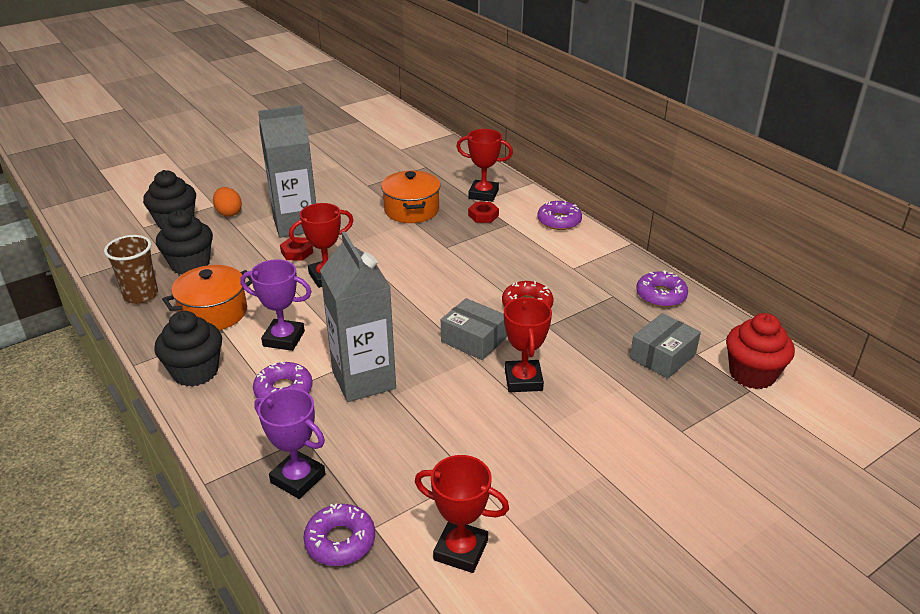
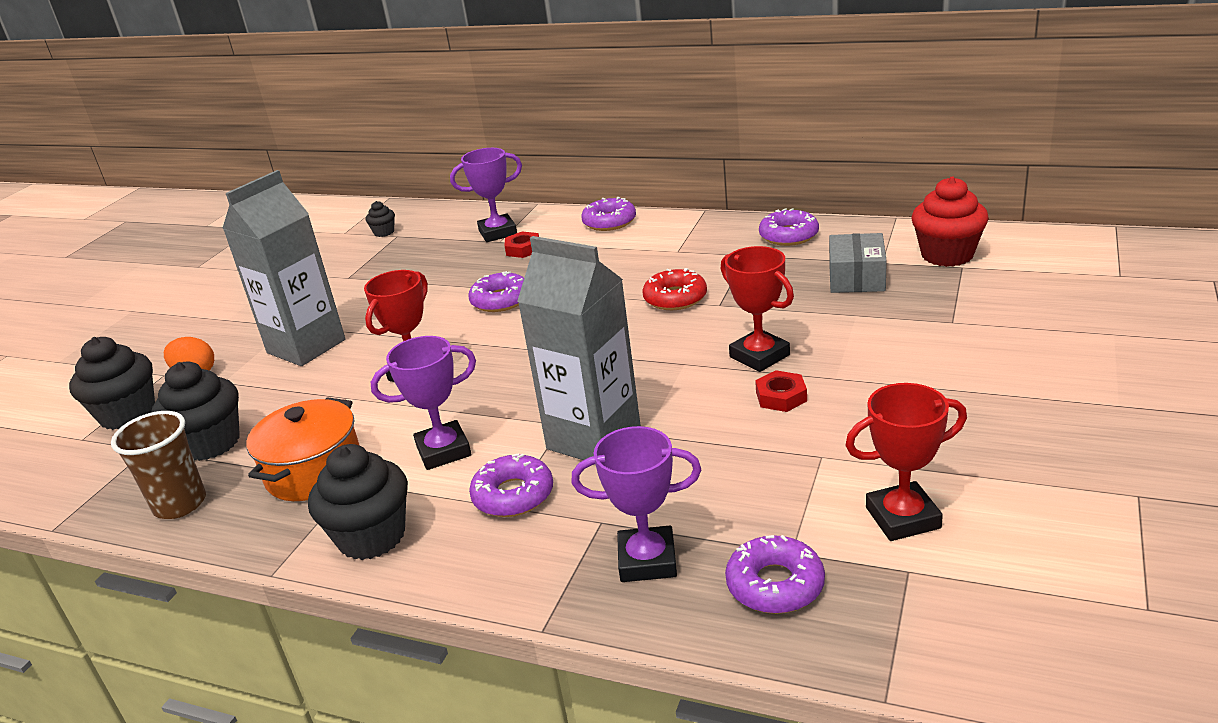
camera: 30 degrees left, 5 degrees down
red nut [280,237,313,260] -> red nut moved to [755,370,807,412]
orange pot [381,171,441,223] -> none
grey box [441,298,507,360] -> none
red trophy [456,129,513,202] -> purple trophy [450,148,522,242]
none -> black cupcake [366,201,395,237]
none -> purple donut [468,271,524,312]

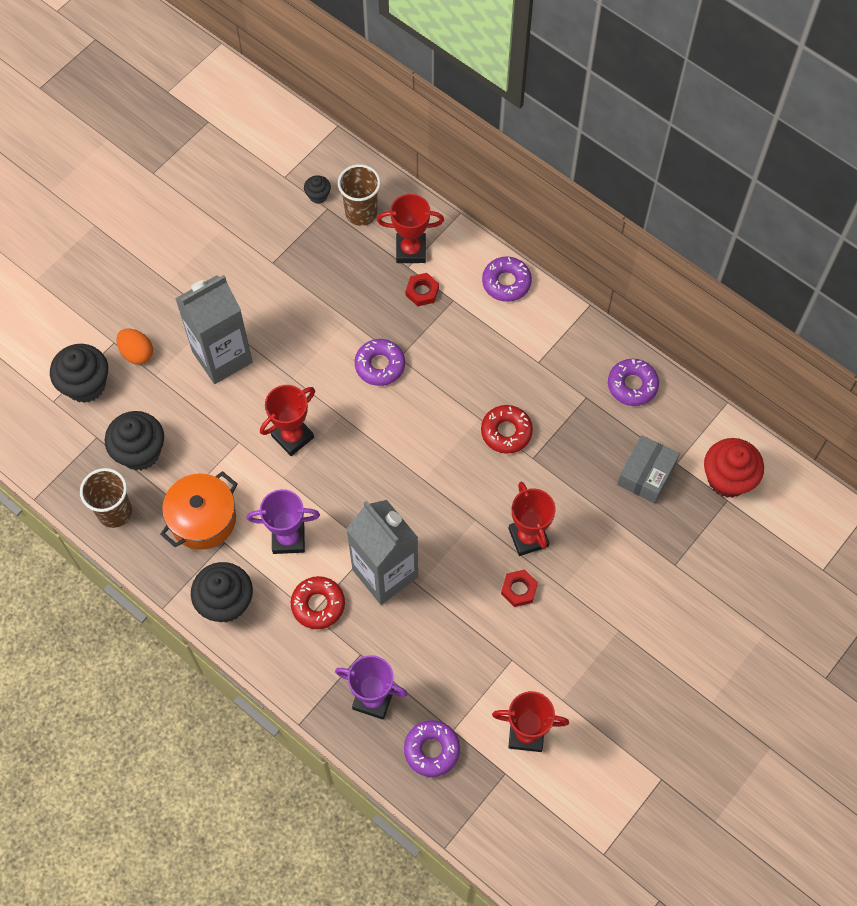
camera: 15 degrees right, 35 degrees up
purple trophy [450,148,522,242] -> red trophy [377,194,444,263]
purple donut [469,453,553,517] -> red donut [291,576,345,629]
none -> brown cup [338,164,381,226]

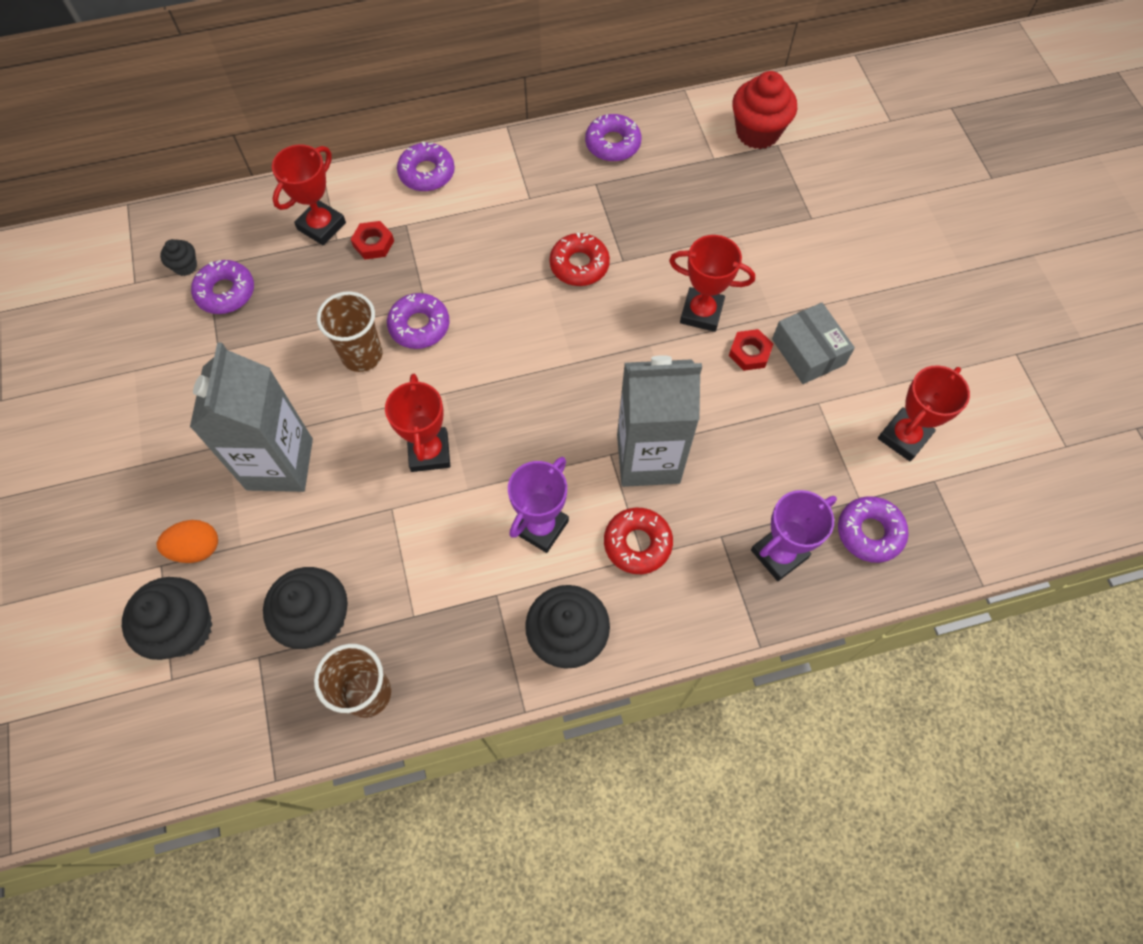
camera: 55 degrees left, 0 degrees up
orange pot [160,471,238,550] -> none
brown cup [338,164,381,226] -> brown cup moved to [317,291,382,372]
grey box [617,435,680,503] -> grey box moved to [772,302,855,384]
none -> purple donut [191,260,254,314]

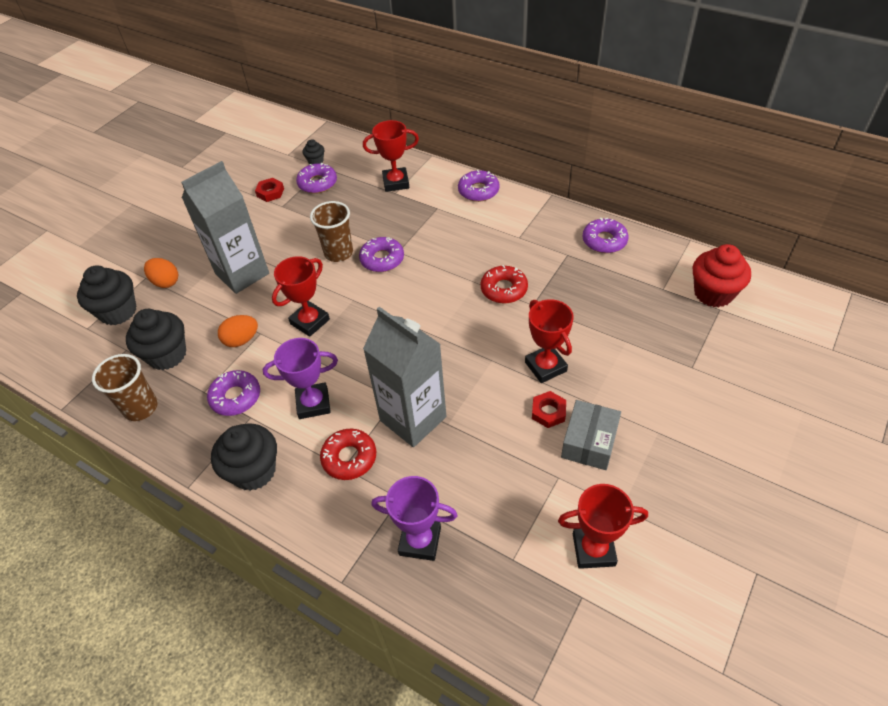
camera: 50 degrees right, 15 degrees down
red nut [351,221,394,260] -> red nut moved to [255,178,284,202]
purple donut [838,496,909,563] -> purple donut moved to [207,370,260,416]
none -> orange egg [218,315,258,347]

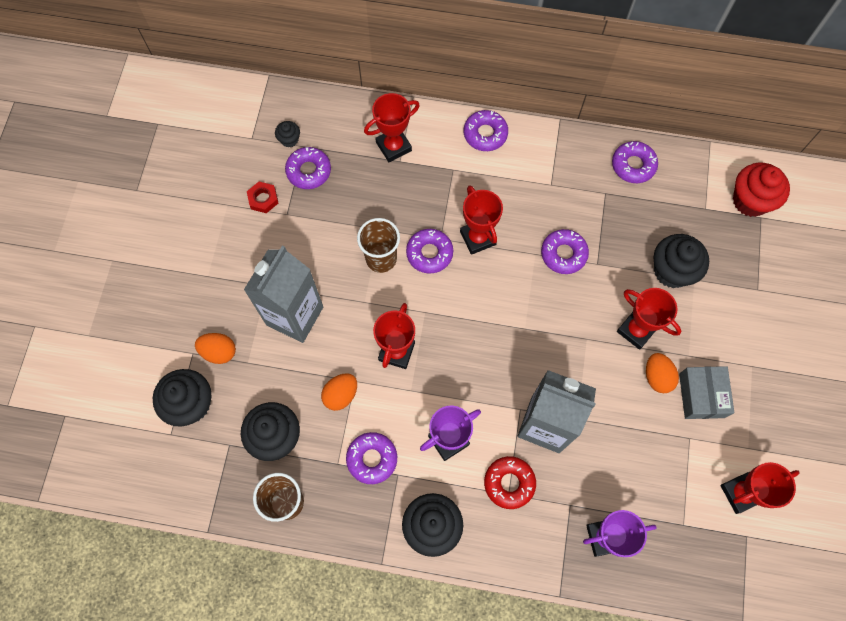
camera: 25 degrees left, 20 degrees up
red donut [481,265,528,304] -> purple donut [541,229,589,274]
red nut [532,391,566,428] -> orange egg [646,353,679,393]
none -> red trophy [460,185,503,255]
none -> black cupcake [654,234,709,288]

